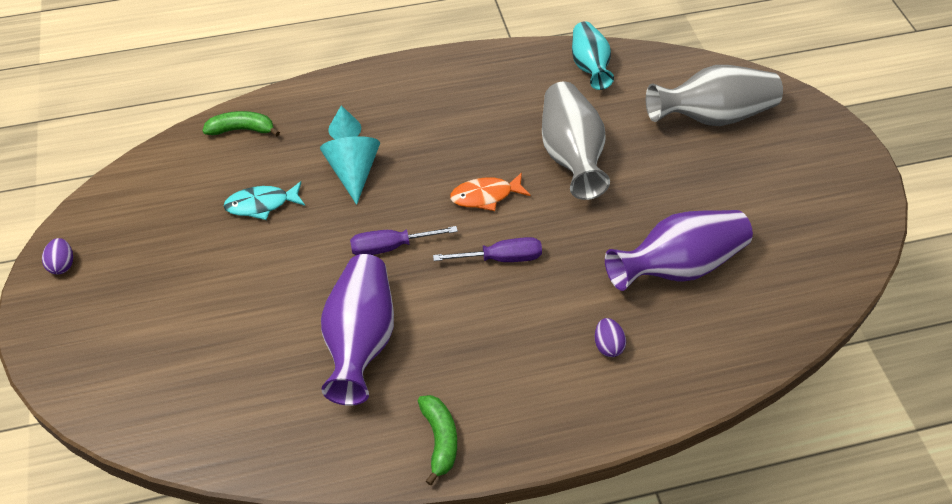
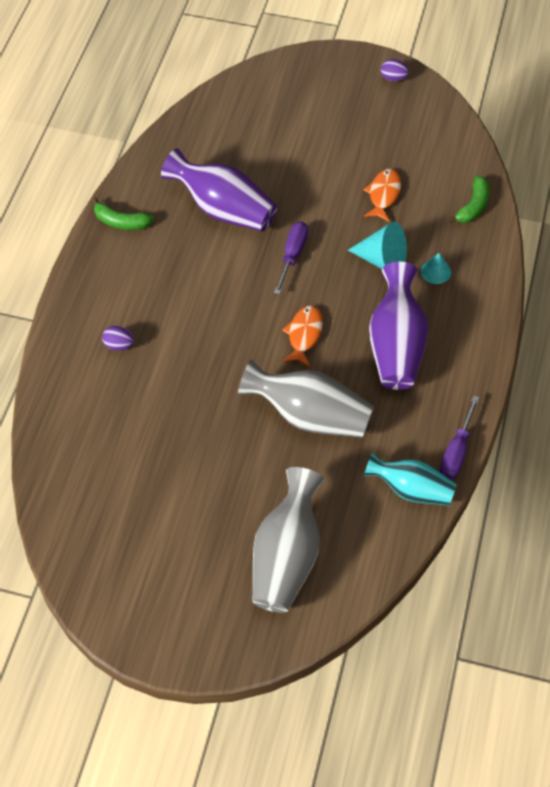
camera: 120 degrees right, 5 degrees up
turquoise fish [223,181,305,220] -> orange fish [363,169,401,222]
purple screwdriver [433,237,542,262] -> purple screwdriver moved to [440,396,479,480]
purple vase [605,210,753,291] -> purple vase moved to [369,262,428,390]

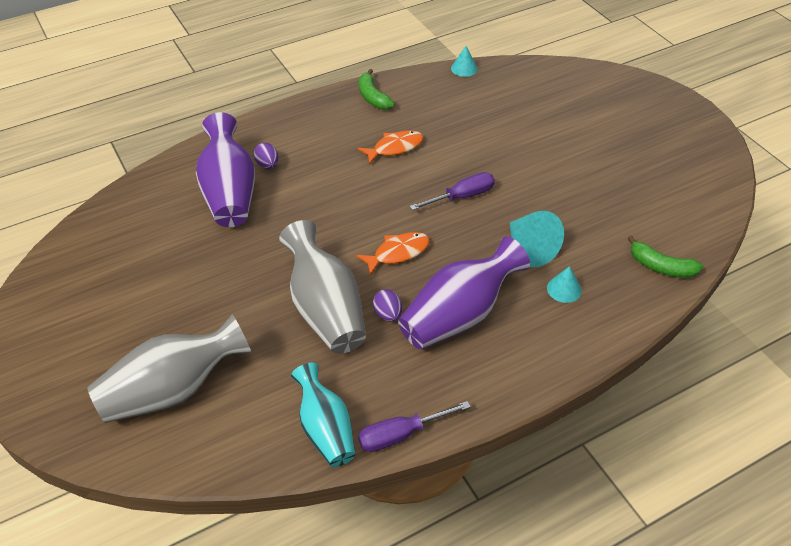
camera: 45 degrees right, 10 degrees down
purple vase [161,148,277,232] -> purple vase moved to [196,112,255,227]
orange fish [363,169,401,222] -> orange fish moved to [358,130,424,164]
purple egg [381,59,409,81] -> purple egg moved to [373,289,402,321]
green banana [448,175,490,223] -> green banana turned 45 degrees clockwise [628,236,703,278]
none -> turquoise cone [451,46,478,77]

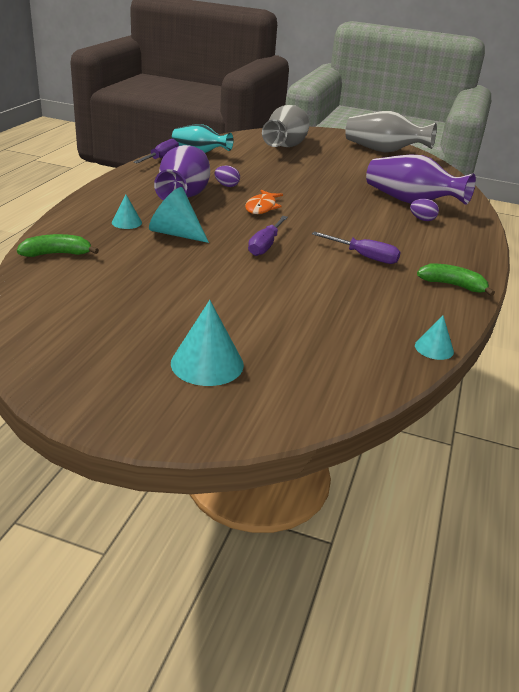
camera: 135 degrees right, 15 degrees down
grey vase [279,220,366,354] -> grey vase moved to [345,111,437,152]
orange fish [358,130,424,164] -> purple screwdriver [312,232,401,264]
none -> turquoise cone [171,300,244,386]

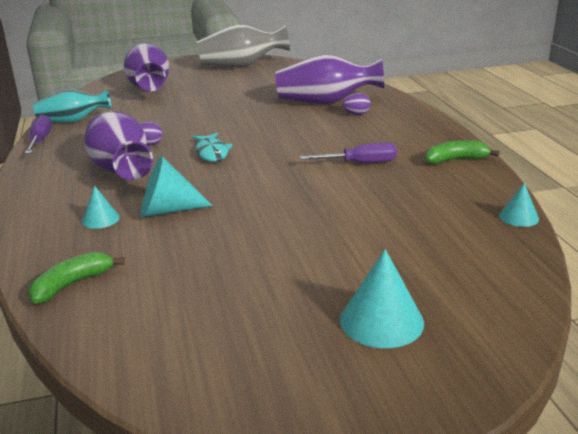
camera: 30 degrees left, 5 degrees down
orange fish [245,190,283,214] -> turquoise fish [192,133,233,162]
purple screwdriver [248,216,288,256] -> none
grey vase [262,105,309,147] -> purple vase [124,43,170,91]

